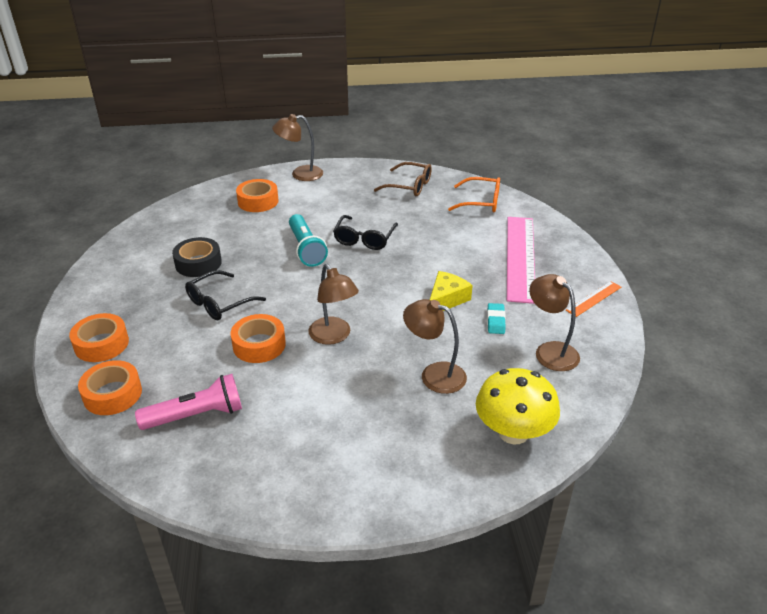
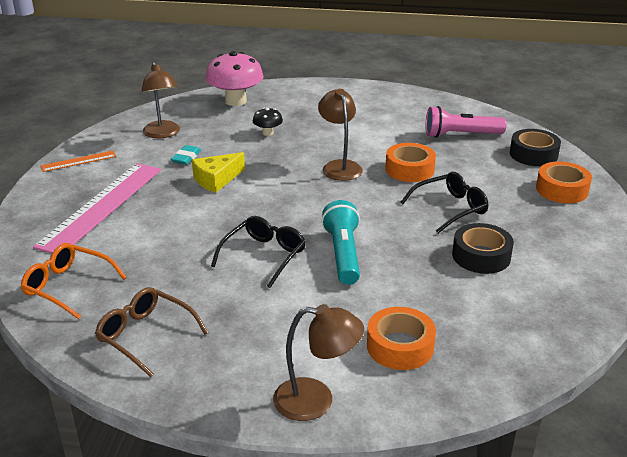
camera: 165 degrees left, 5 degrees down
orange tape [78,360,142,415] -> black tape [510,129,561,166]
brown lamp [403,299,467,394] -> black mushroom [253,108,283,136]
yellow mushroom [476,368,560,444] -> pink mushroom [205,51,264,106]

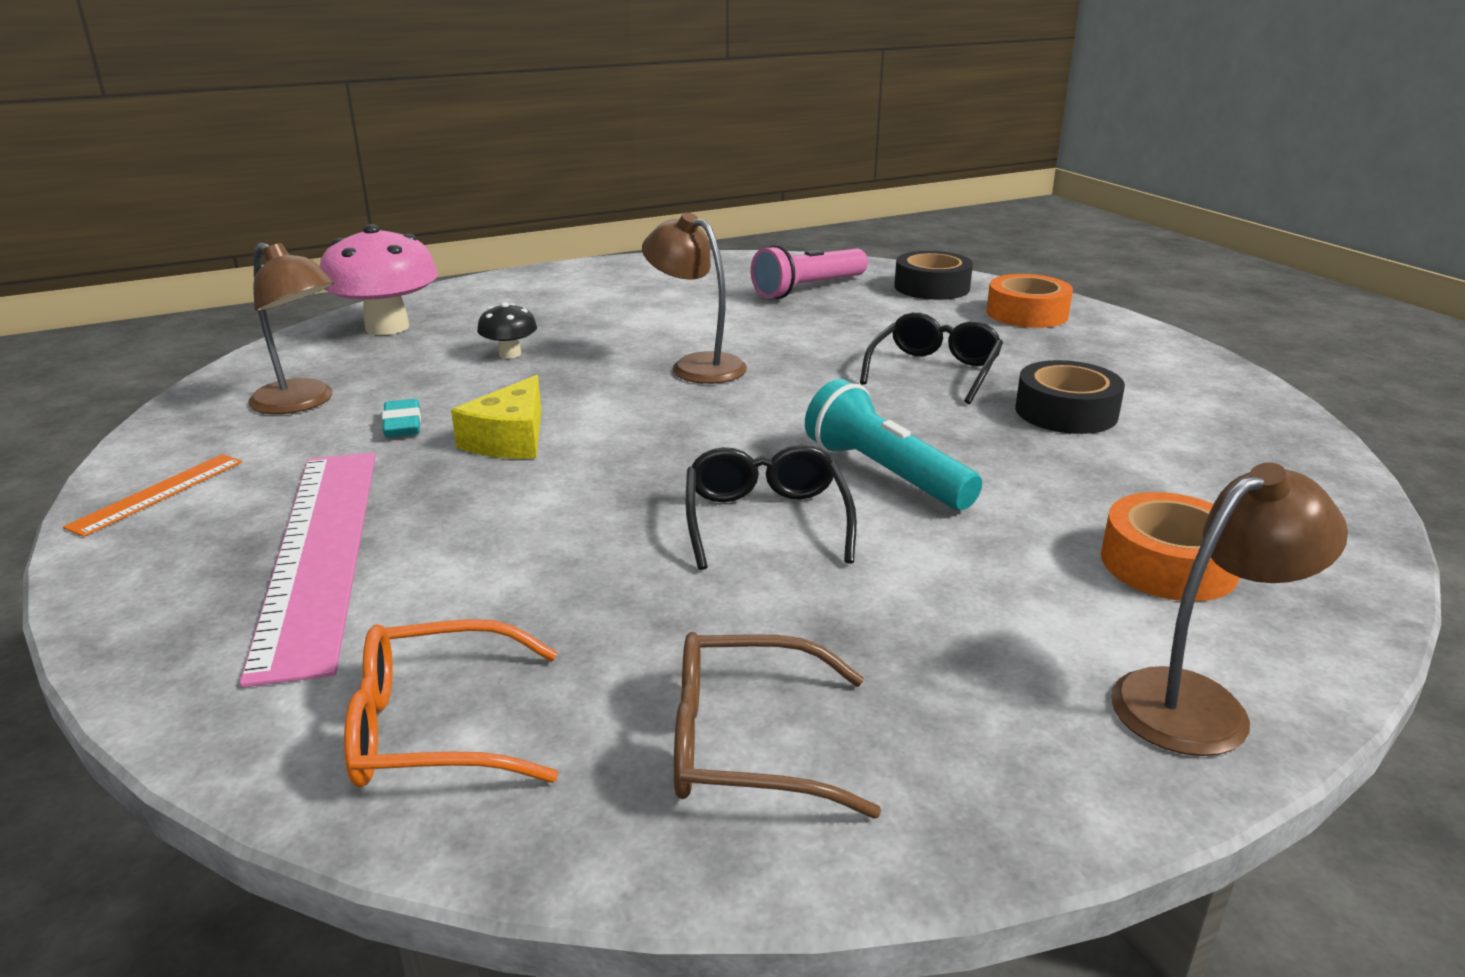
camera: 35 degrees left, 5 degrees down
orange tape [385,143,436,182] -> none

